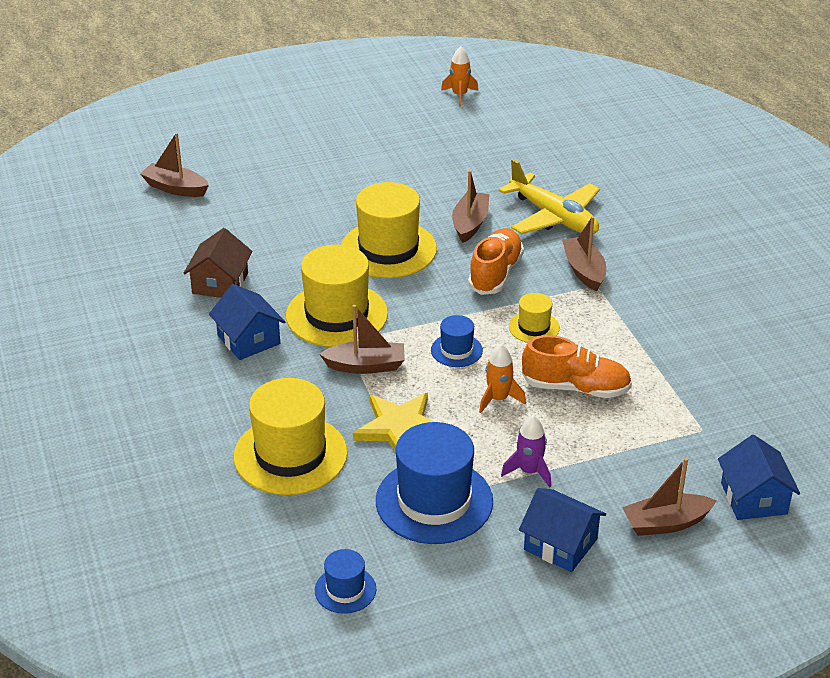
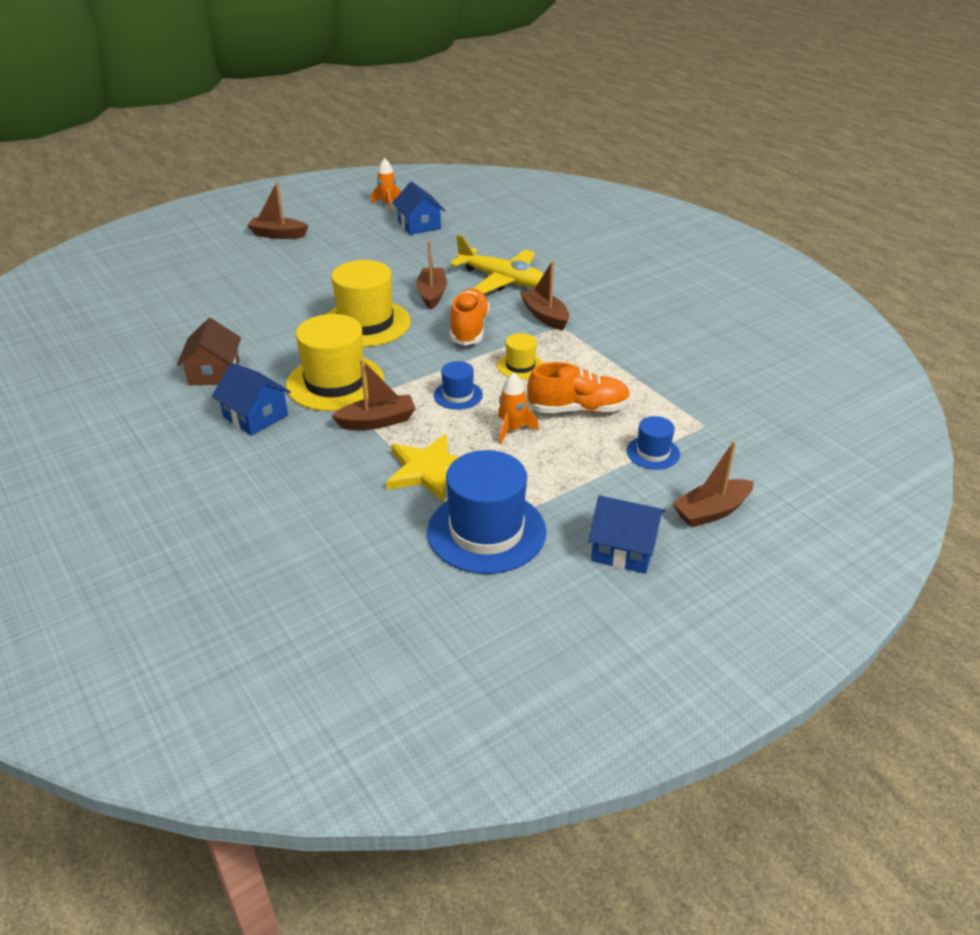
camera: 15 degrees left, 0 degrees up
brown boat [140,133,209,197] -> brown boat moved to [247,182,308,239]
yellow hat [234,378,348,495] -> none
blue hat [315,549,376,614] -> blue hat moved to [626,416,680,470]
purple rocket [501,415,551,488] -> none
blue house [718,435,800,520] -> blue house moved to [392,182,445,235]

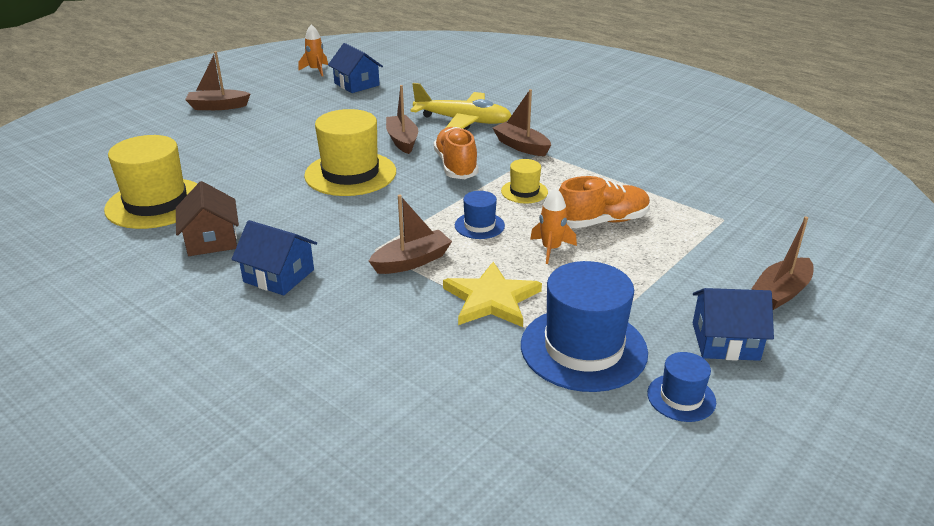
camera: 15 degrees left, 5 degrees down
yellow hat [286,314,385,411] -> yellow hat moved to [104,135,198,229]
blue hat [626,416,680,470] -> blue hat moved to [647,352,716,422]

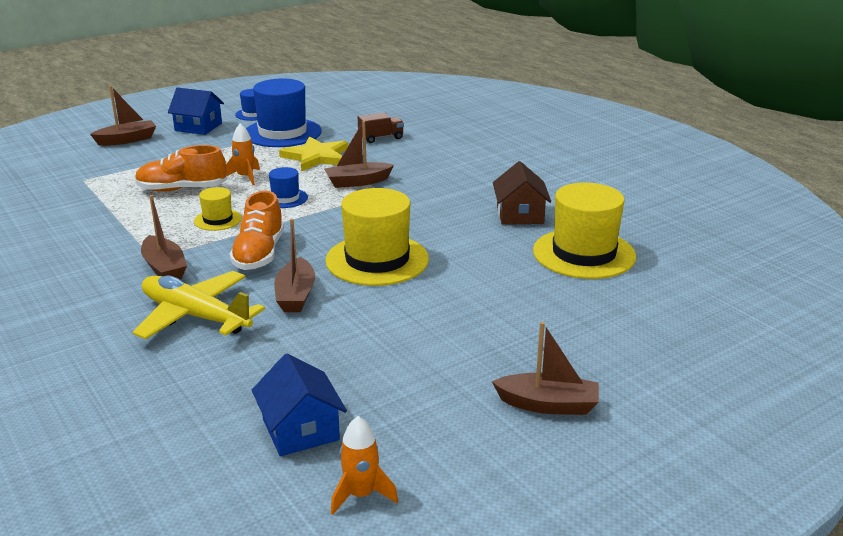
camera: 165 degrees left, 5 degrees down
blue house [232,220,317,296] -> none
none -> brown truck [358,112,404,143]

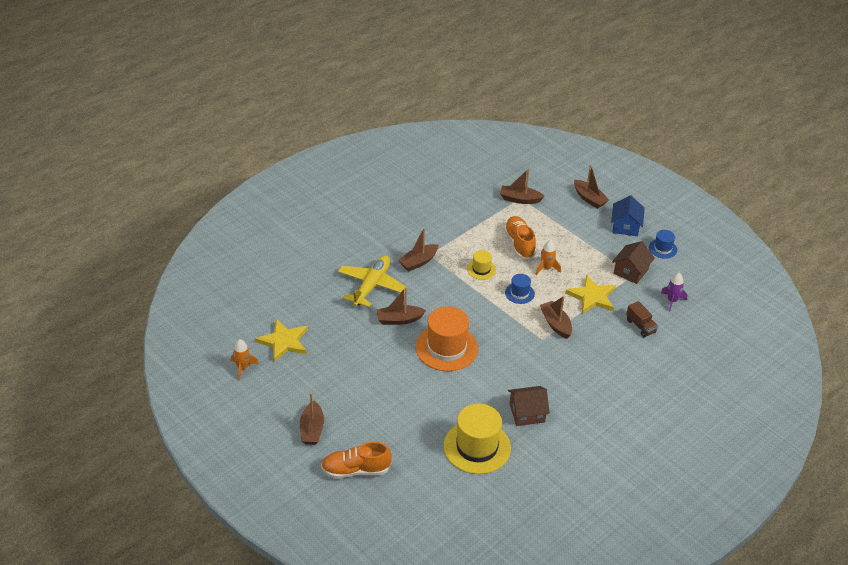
camera: 80 degrees right, 15 degrees up
orange shoe [230,191,284,270] -> orange shoe moved to [321,442,392,478]
blue hat [246,78,322,147] -> brown house [612,241,655,284]
blue house [252,354,347,456] -> yellow star [255,319,308,362]
yellow hat [325,188,429,286] -> orange hat [416,306,478,371]
none -> brown boat [500,168,545,204]
none -> purple rocket [661,273,687,311]

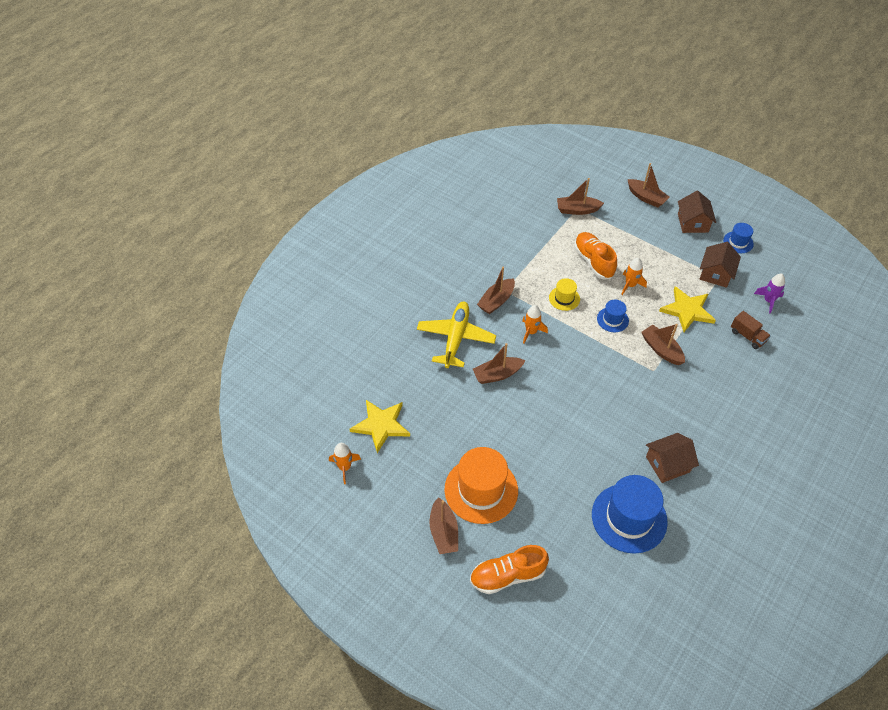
camera: 10 degrees left, 10 degrees up
orange hat [416,306,478,371] -> orange hat moved to [444,447,518,524]
yellow hat [443,404,511,474] -> blue hat [592,475,668,554]
blue house [611,195,645,236] -> brown house [678,191,716,233]
none -> orange rocket [522,305,548,344]

